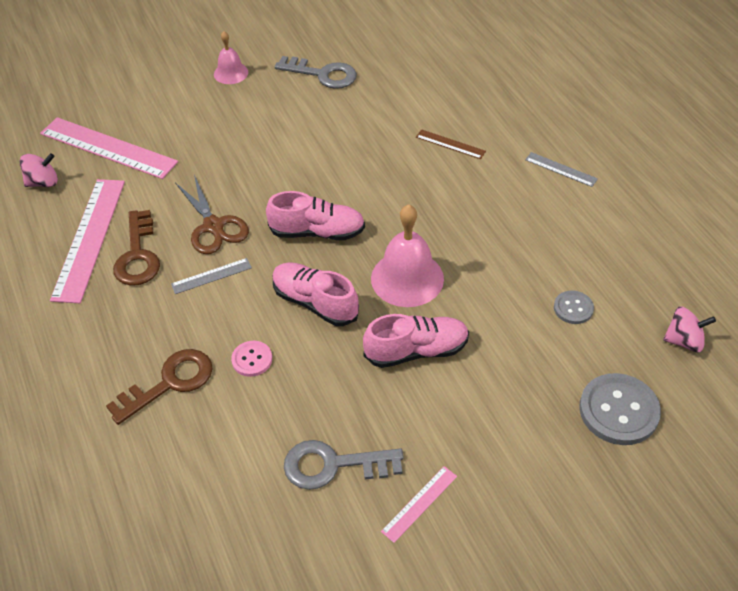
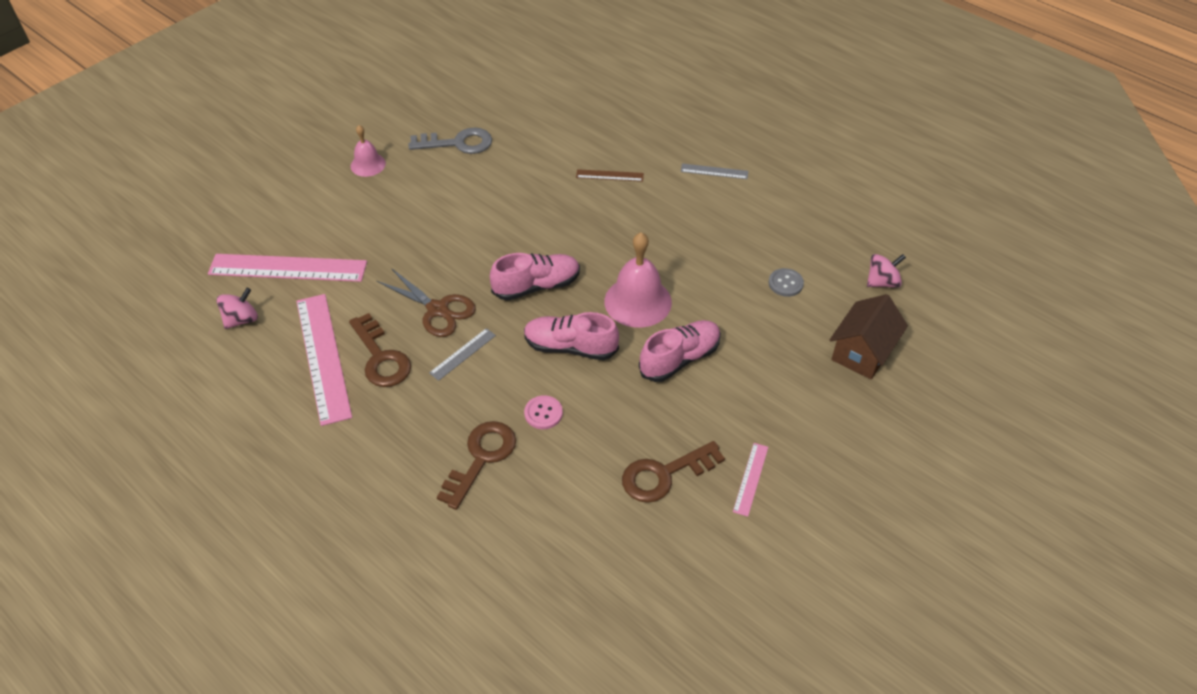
camera: 25 degrees left, 0 degrees up
grey key [284,440,404,490] -> brown key [622,441,725,503]
grey button [579,373,661,445] -> brown house [830,294,908,379]

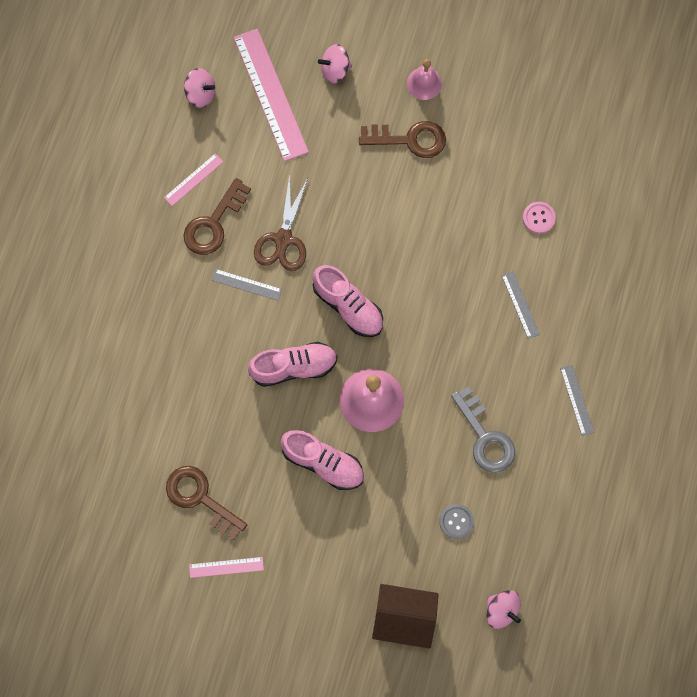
camera: 65 degrees right, 25 degrees up
pink ruler [296,294,352,426] -> pink ruler [164,153,223,206], size x0.47
grey key [409,128,492,154] -> grey key moved to [451,387,515,473]
brown key [437,421,516,510] -> brown key moved to [359,121,446,158]
pink shoe [524,312,619,360] -> pink shoe turned 90 degrees clockwise [248,342,338,387]
pink button [524,395,563,429] -> pink button moved to [523,202,556,234]
brown ruler [576,169,644,182] -> grey ruler [501,271,540,339]
none -> pink spinning top [318,44,352,84]

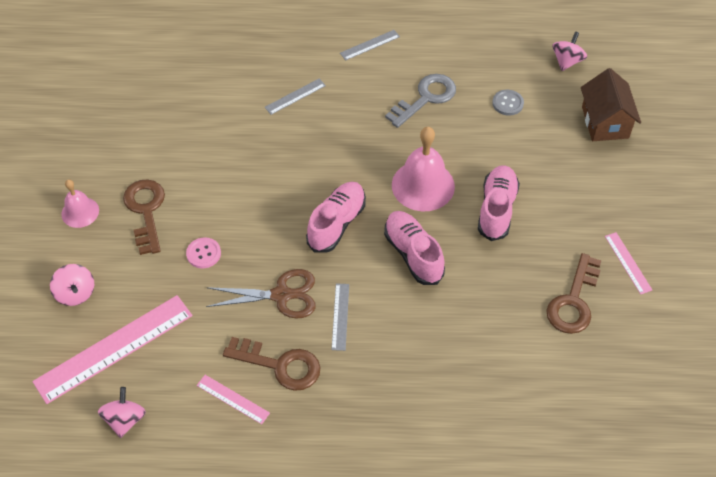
camera: 105 degrees left, 20 degrees down
pink button [523,202,556,234] -> pink button moved to [186,237,221,268]

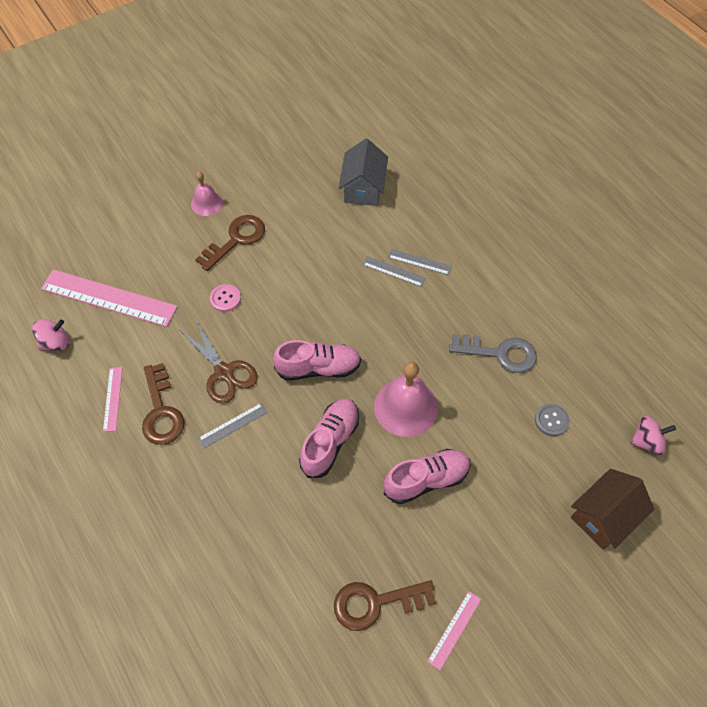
camera: 55 degrees right, 5 degrees up
pink spinning top [50,264,94,306] -> none
grey ruler [340,30,400,60] -> grey ruler moved to [363,256,426,287]
none -> grey house [339,139,388,206]

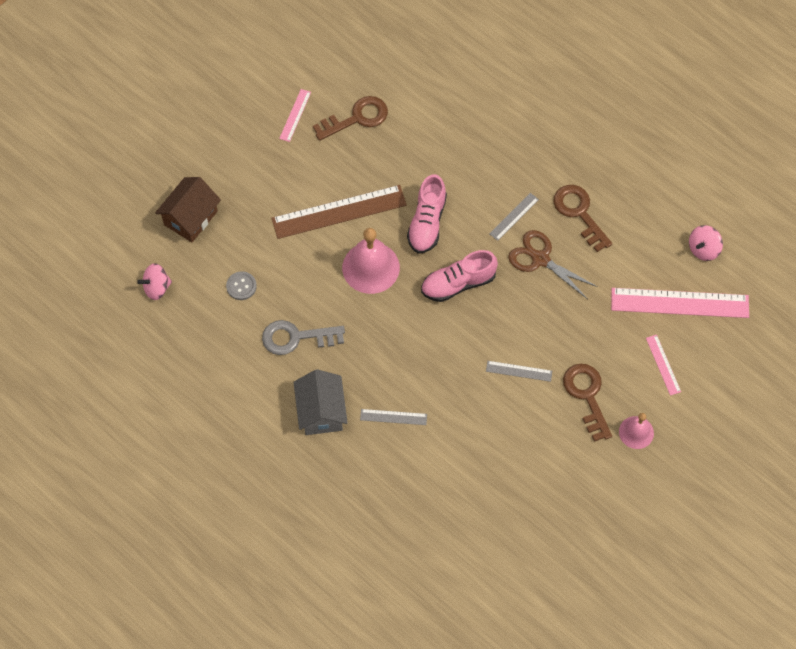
camera: 165 degrees right, 5 degrees up
pink ruler [103,367,123,432] -> pink ruler moved to [646,335,681,396]
brown key [195,215,265,271] -> brown key turned 135 degrees clockwise [563,364,612,442]
pink button [210,284,241,312] -> none
grey house [339,139,388,206] -> grey house moved to [293,369,348,435]
grey ruler [363,256,426,287] -> grey ruler moved to [486,361,552,382]
pink shoe [383,449,471,504] -> brown ruler [272,185,407,239]

